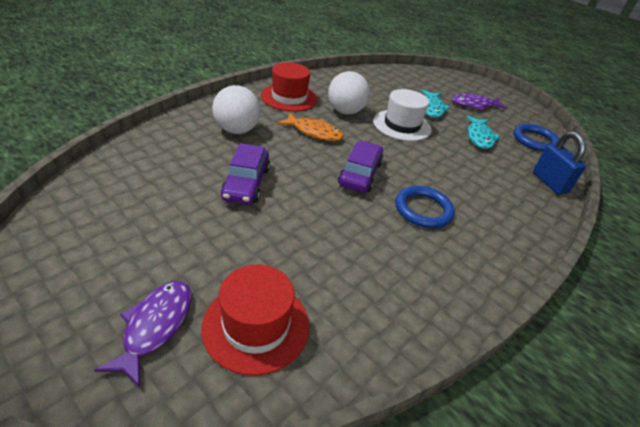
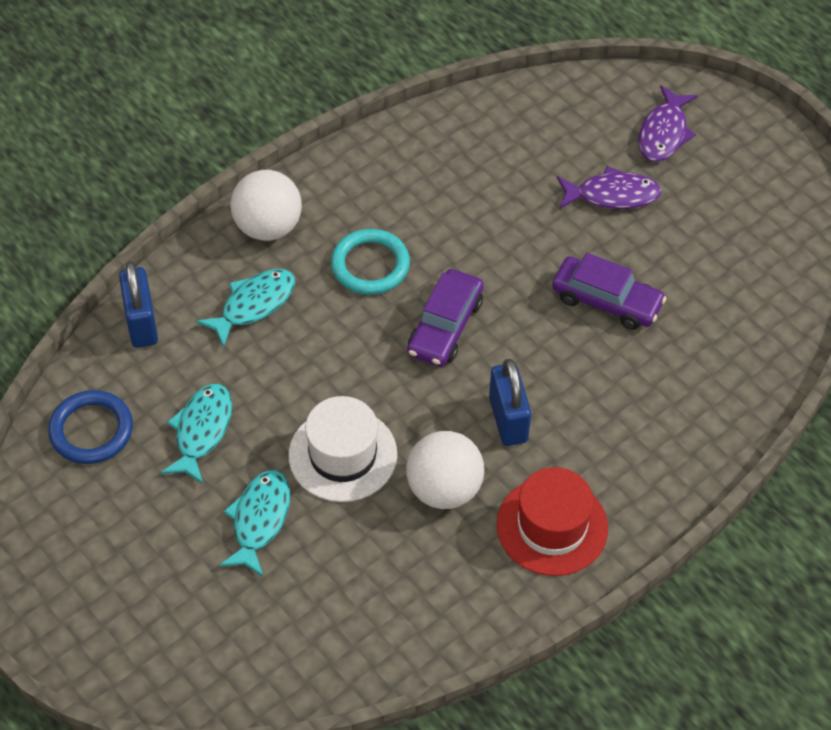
camera: 170 degrees left, 15 degrees up
red hat [201,264,309,376] -> none
white ball [212,85,260,134] -> white ball moved to [230,170,302,241]
purple car [221,143,270,205] -> purple car turned 105 degrees clockwise [552,253,666,330]
orange fish [277,113,344,141] -> blue padlock [489,359,531,446]
blue ring [395,186,455,228] -> turquoise ring [331,229,410,295]
purple fish [452,94,507,111] -> purple fish moved to [557,166,661,209]
none -> turquoise fish [196,269,295,347]

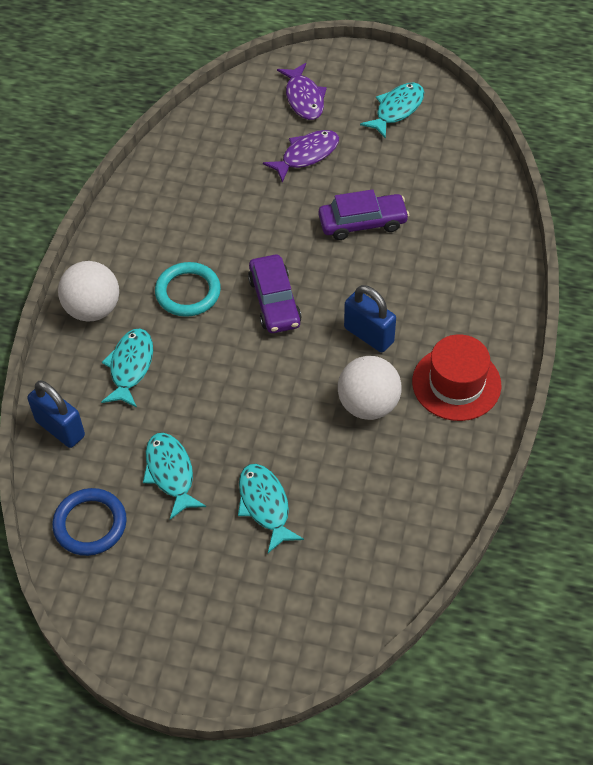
camera: 35 degrees left, 0 degrees up
white hat [289,396,397,502] -> none
none -> turquoise fish [360,82,424,139]

